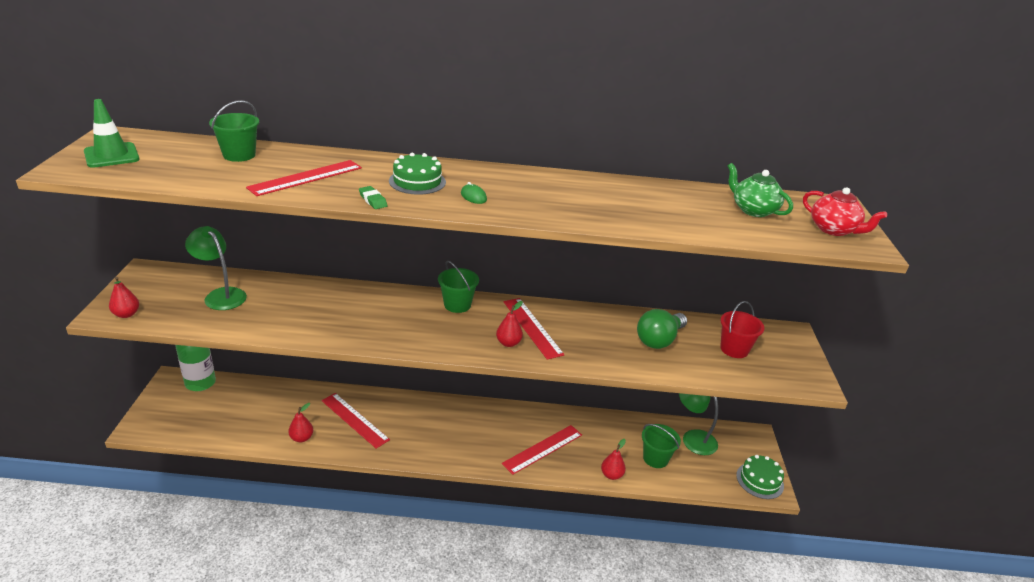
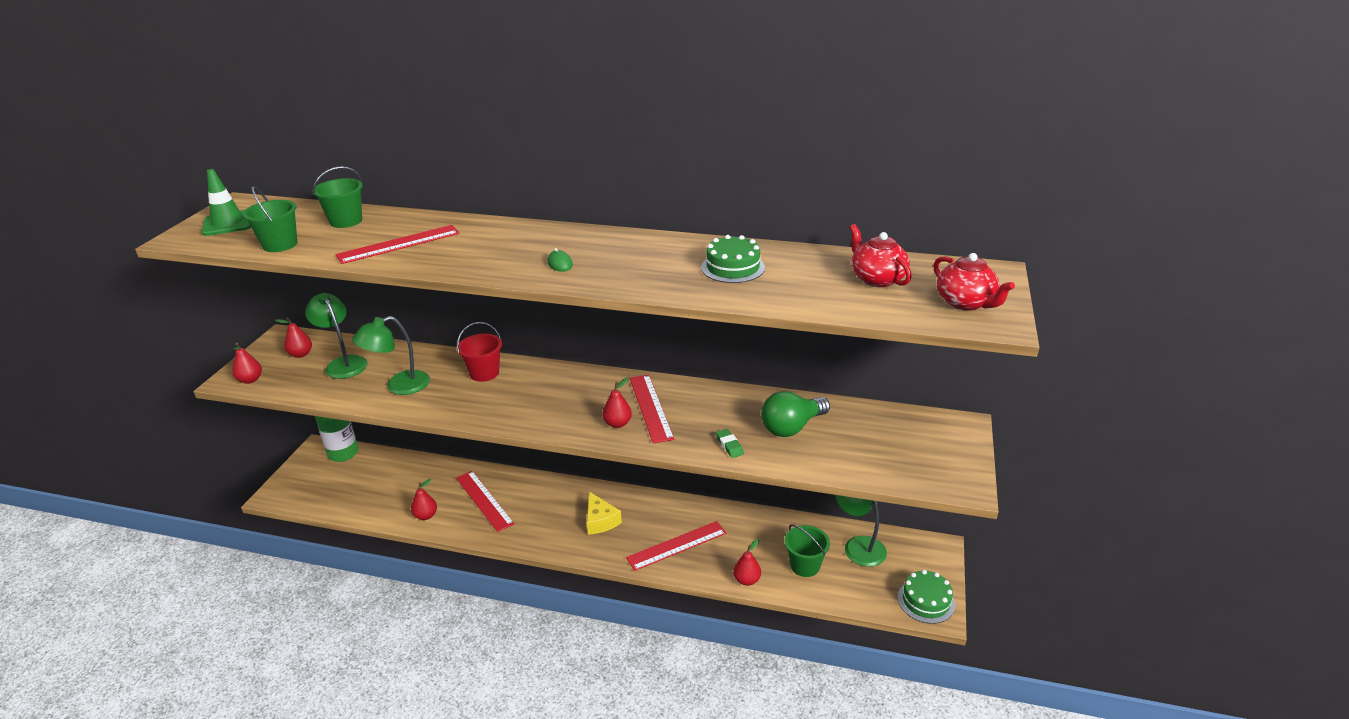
camera: 15 degrees right, 0 degrees up
green eraser [359,186,388,209] -> green eraser moved to [716,429,744,458]
green cake [389,153,446,195] -> green cake moved to [701,235,765,283]
green bucket [438,261,479,313] -> green bucket moved to [243,186,297,252]
red bucket [720,301,764,358] -> red bucket moved to [457,322,502,382]
green teapot [728,163,793,217] -> red teapot [850,224,912,287]
none -> red pear [275,317,312,358]
none -> green lamp [352,316,430,395]
none -> yellow cheese [587,492,622,535]

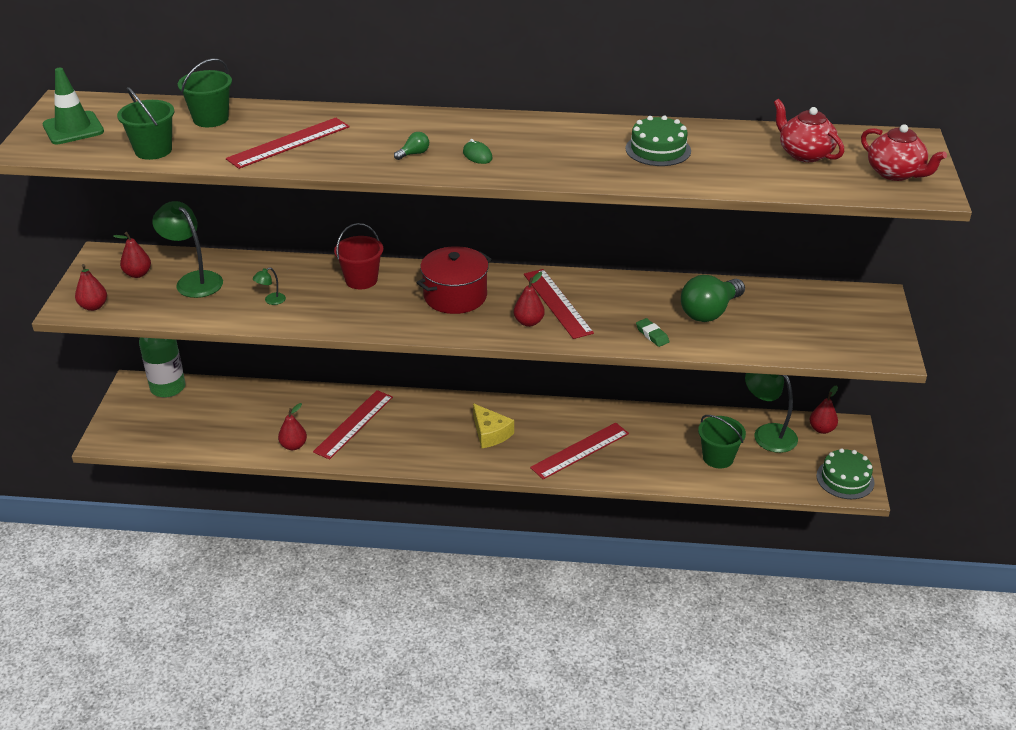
camera: 10 degrees left, 5 degrees up
green lamp [352,316,430,395] -> green lamp [253,267,286,305], size x0.44
red ruler [456,471,514,532] -> red ruler turned 75 degrees clockwise [313,390,393,459]
red pear [733,539,761,586] -> red pear moved to [809,386,838,434]
none -> green light bulb [394,132,429,160]
none -> red pot [417,246,492,314]

